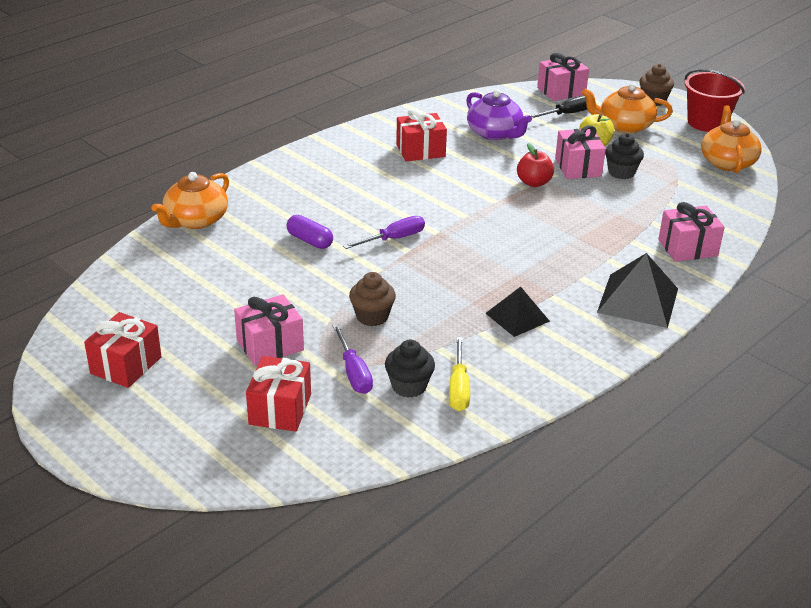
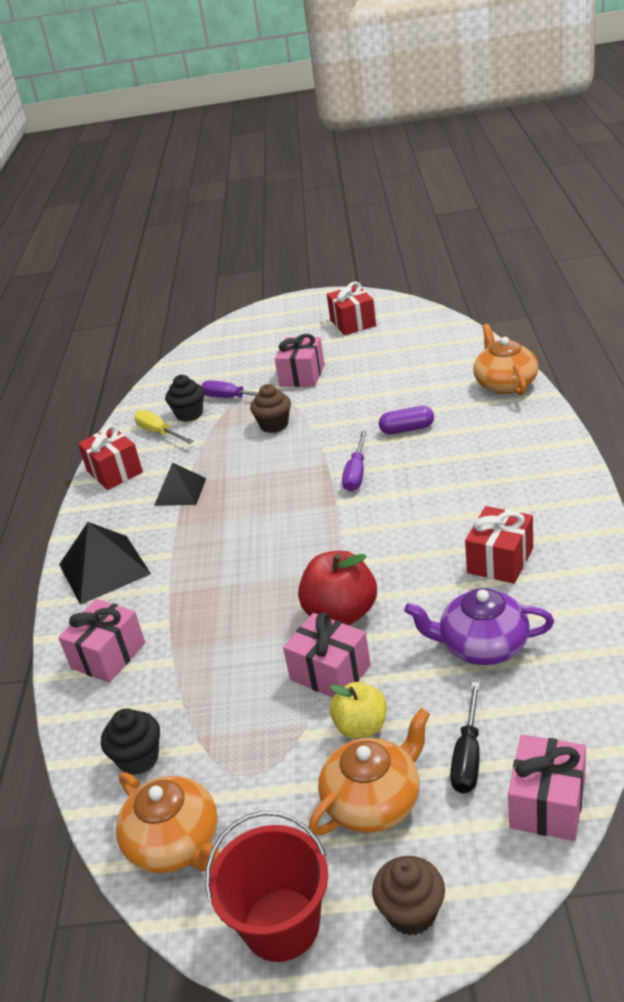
camera: 140 degrees right, 0 degrees up
red gift [246,356,311,432] -> red gift moved to [78,425,143,490]
red apple [517,143,554,187] -> red apple [298,550,377,625], size x1.54
black cupcake [605,133,644,179] -> black cupcake moved to [101,708,160,775]

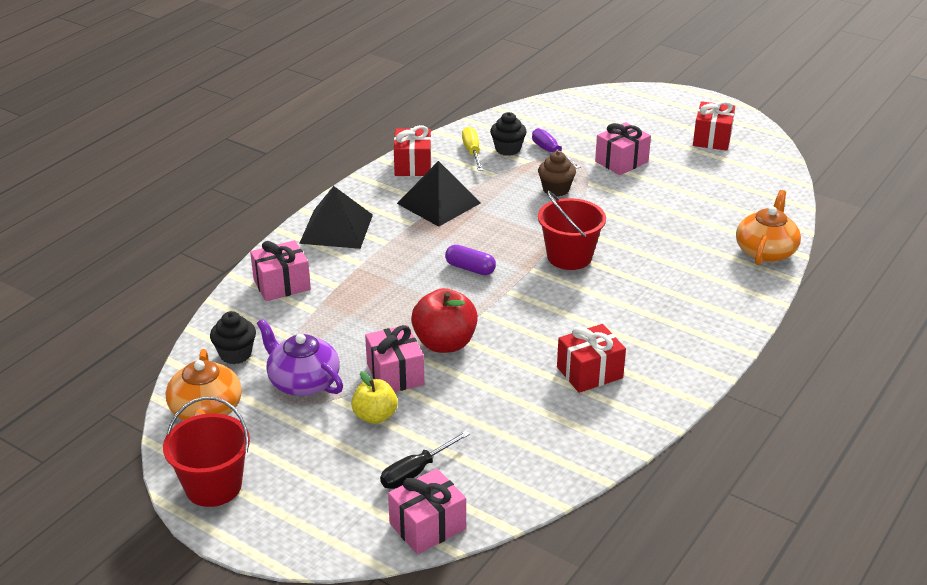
camera: 30 degrees right, 0 degrees up
black pyramid [154,462,206,506] -> black pyramid [397,161,481,227], size x1.55
orange teapot [309,708,430,836] -> none
purple screwdriver [342,431,367,491] -> red bucket [538,191,606,270]
brown cupcake [372,856,445,936] -> none
purple capsule [379,406,434,434] -> purple capsule moved to [445,245,496,275]
purple teapot [404,588,554,665] -> purple teapot moved to [257,319,343,396]

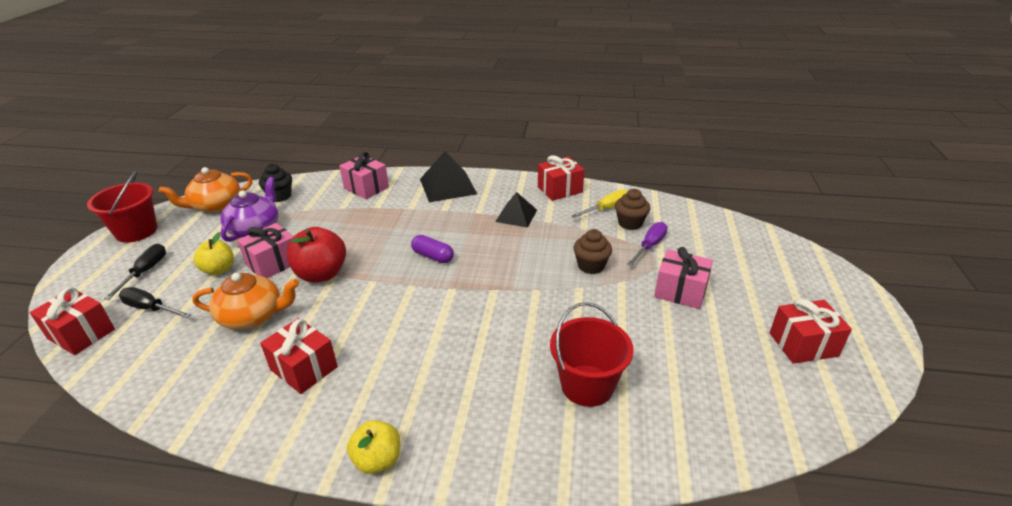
camera: 65 degrees right, 0 degrees up
pink gift [388,469,466,554] -> red gift [30,287,115,355]
black pyramid [397,161,481,227] -> black pyramid [495,192,537,228], size x0.65
purple capsule [445,245,496,275] -> purple capsule turned 60 degrees counterclockwise [411,235,454,263]
black cupcake [490,112,527,156] -> brown cupcake [615,189,650,230]
red bucket [538,191,606,270] -> red bucket moved to [550,302,634,407]
orange teapot [736,190,801,265] -> orange teapot moved to [192,273,299,329]
none -> black screwdriver [104,244,166,300]
none -> yellow apple [347,420,400,474]

